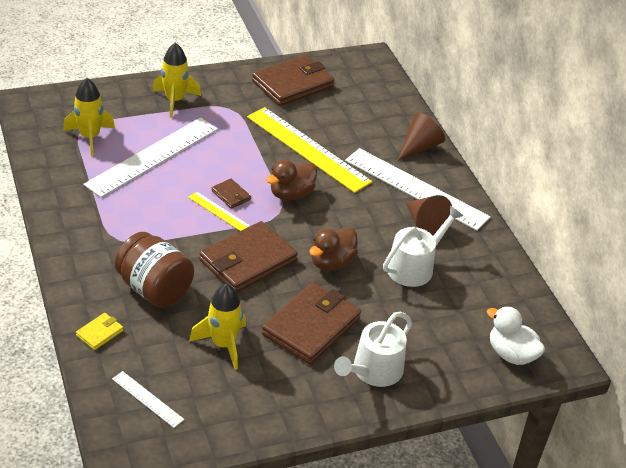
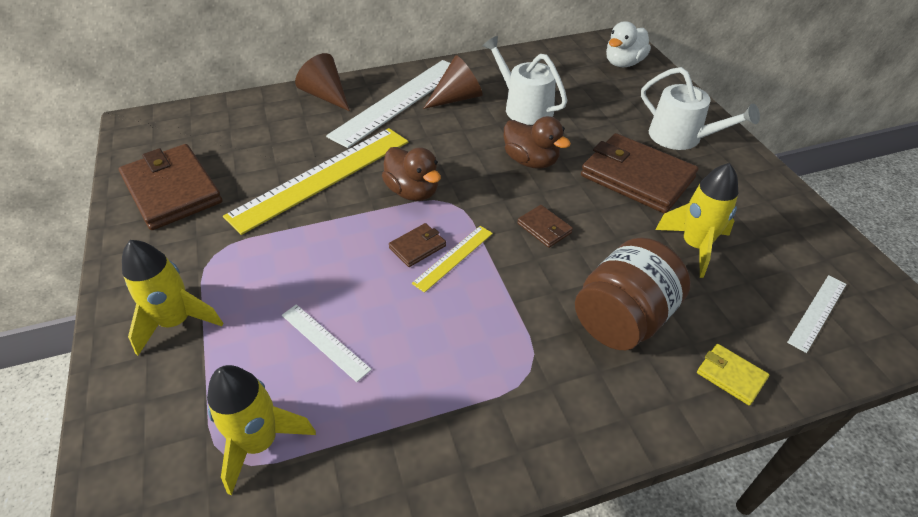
camera: 85 degrees left, 5 degrees up
white ruler [83,118,218,198] -> white ruler [282,304,372,382], size x0.46
brown wallet [199,221,298,293] -> brown wallet [517,205,573,248], size x0.45

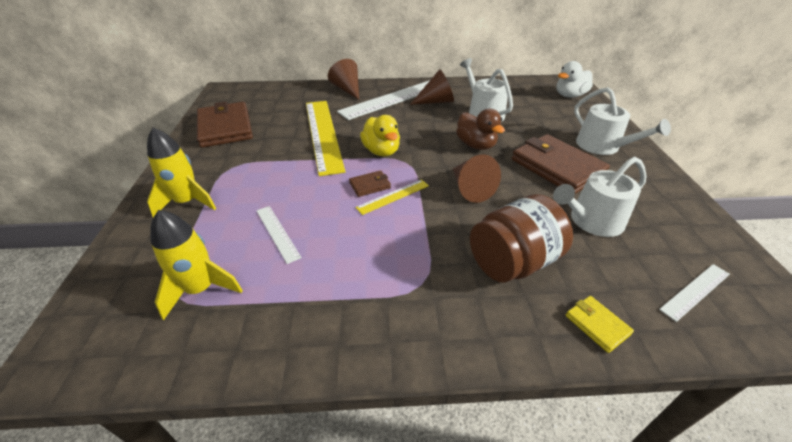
camera: 15 degrees right, 5 degrees down
yellow ruler [223,128,408,235] -> yellow ruler turned 75 degrees counterclockwise [306,101,345,176]
brown duck [382,147,441,201] -> yellow duck [360,115,400,156]
brown wallet [517,205,573,248] -> brown cone [453,154,501,203]
yellow rocket [655,163,738,278] -> white watering can [553,157,647,237]

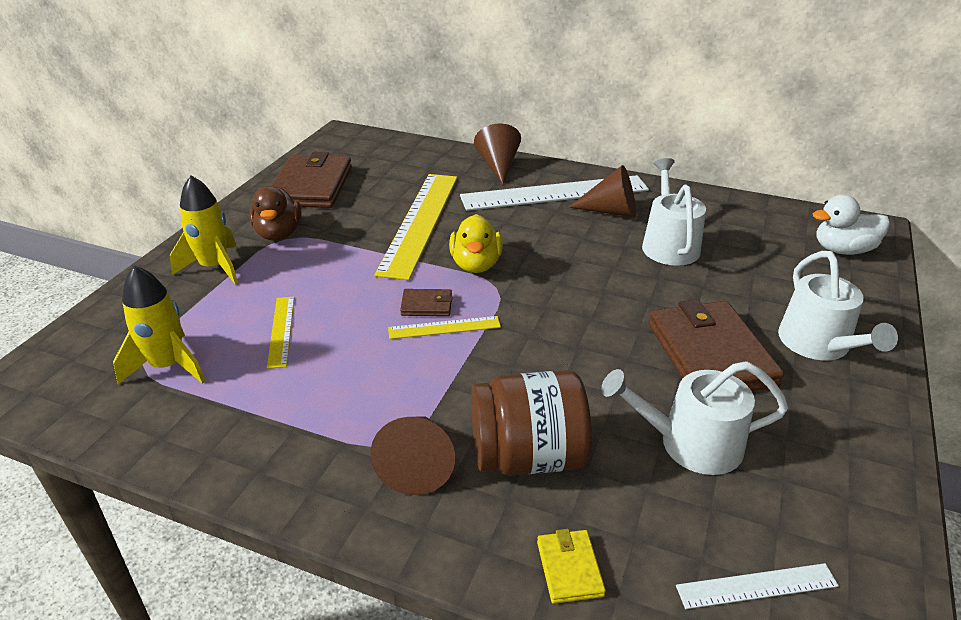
camera: 25 degrees right, 5 degrees down
white ruler [256,206,302,264] -> yellow ruler [267,297,294,369]
brown cone [453,154,501,203] -> brown cone moved to [370,417,455,495]
brown duck [456,109,505,150] -> brown duck moved to [249,186,302,240]

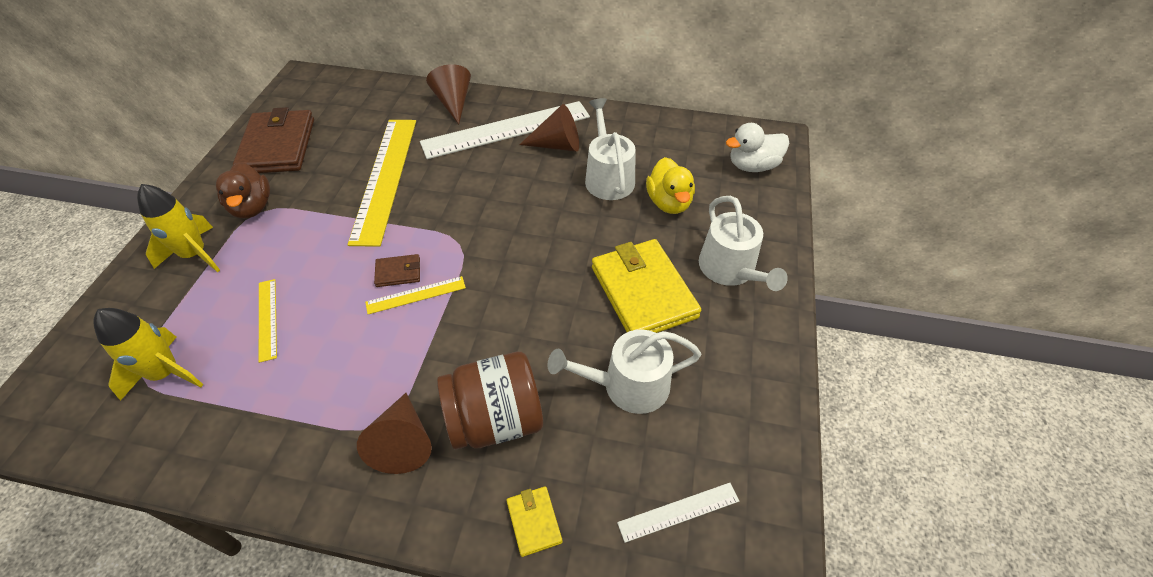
camera: 10 degrees left, 15 degrees up
yellow duck [449,214,503,273] -> yellow duck moved to [646,157,695,214]
brown wallet [648,299,784,391] -> yellow wallet [592,239,701,333]

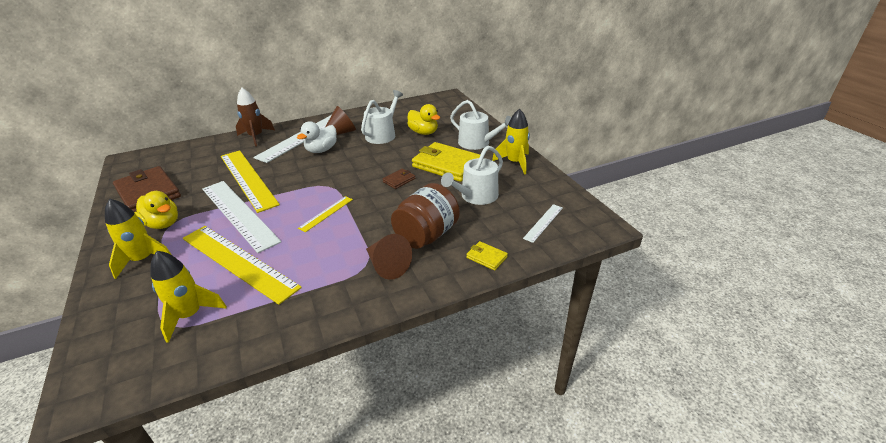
camera: 35 degrees left, 15 degrees down
brown duck [216,162,270,218] -> yellow duck [134,191,178,229]
yellow ruler [259,279,277,363] -> yellow ruler [183,226,302,305], size x2.19
brown wallet [374,254,420,287] -> brown wallet moved to [382,169,415,189]
brown cone [426,64,471,124] -> brown rocket [236,88,275,147]
white watering can [585,98,636,200] -> white watering can turned 75 degrees clockwise [361,90,403,144]
white duck [726,123,789,172] -> white duck moved to [297,121,337,153]
none -> white ruler [202,181,281,253]
none -> yellow rocket [492,109,530,175]

